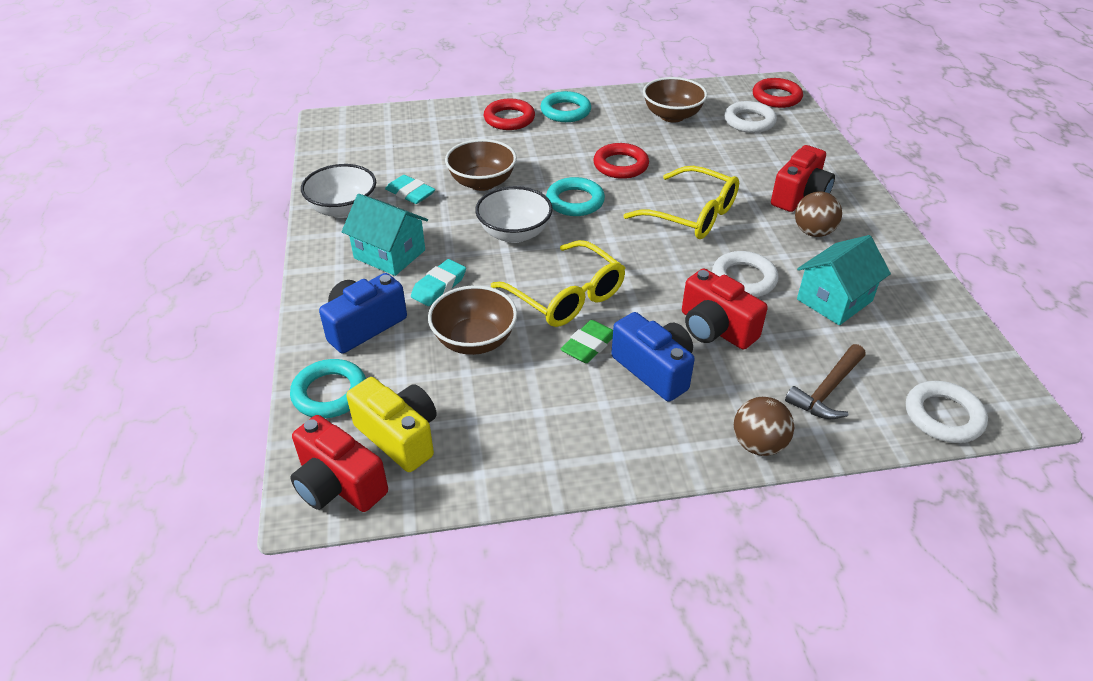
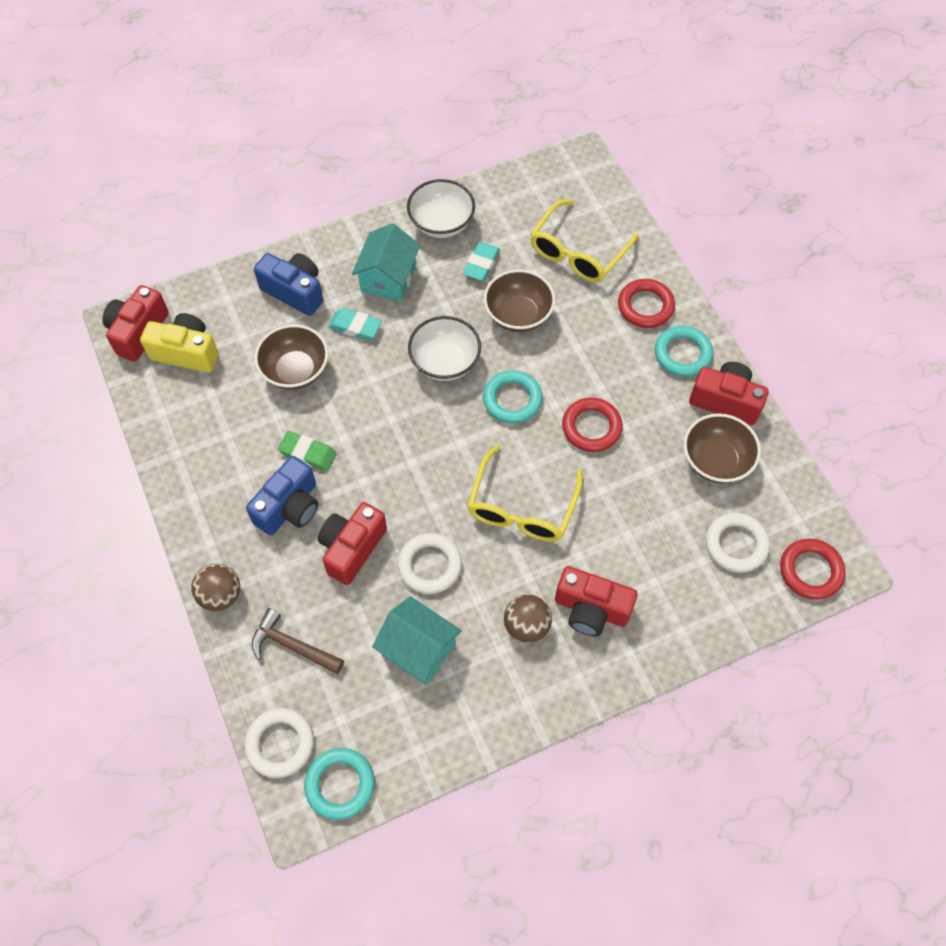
camera: 75 degrees right, 20 degrees up
turquoise ring [290,359,366,418] -> turquoise ring moved to [304,748,375,820]
yellow camera [346,377,437,472] -> yellow camera turned 105 degrees counterclockwise [140,313,219,373]
yellow glasses [491,240,625,327] -> yellow glasses moved to [530,199,639,283]
none -> red camera [689,362,768,425]

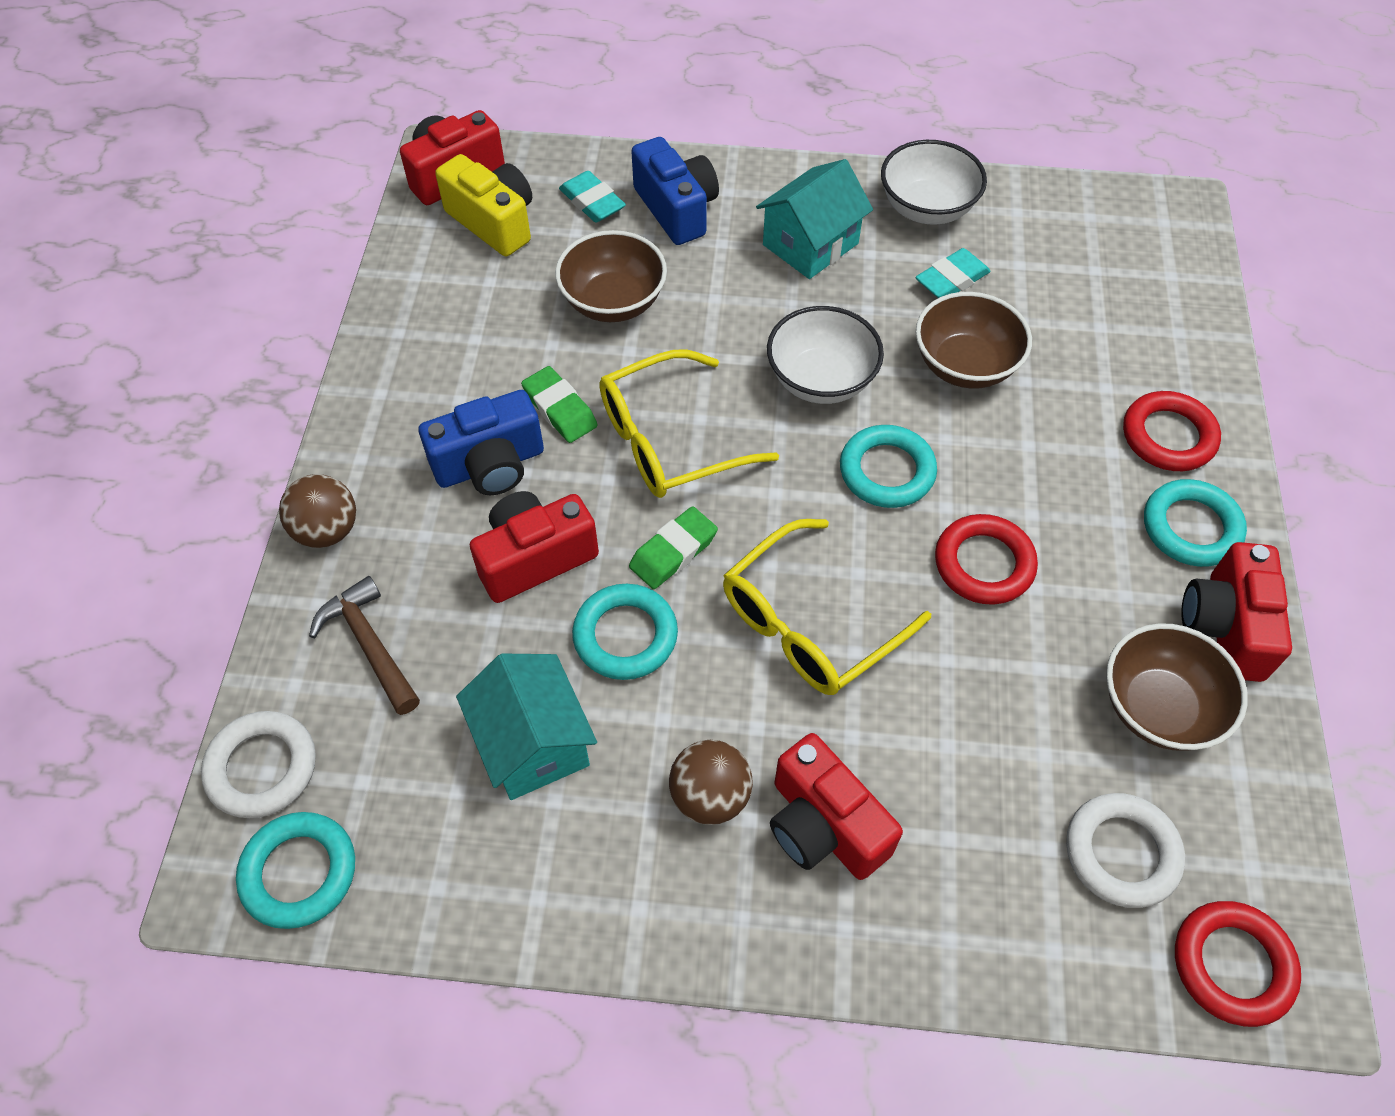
camera: 30 degrees right, 5 degrees down
turquoise eraser [328,308,382,340] -> turquoise eraser moved to [559,171,626,222]
white ring [398,533,462,594] -> turquoise ring [572,584,678,680]
yellow glasses [530,199,639,283] -> yellow glasses moved to [599,350,779,498]
red camera [689,362,768,425] -> red camera turned 135 degrees counterclockwise [1181,542,1292,682]
none -> green eraser [629,506,718,589]

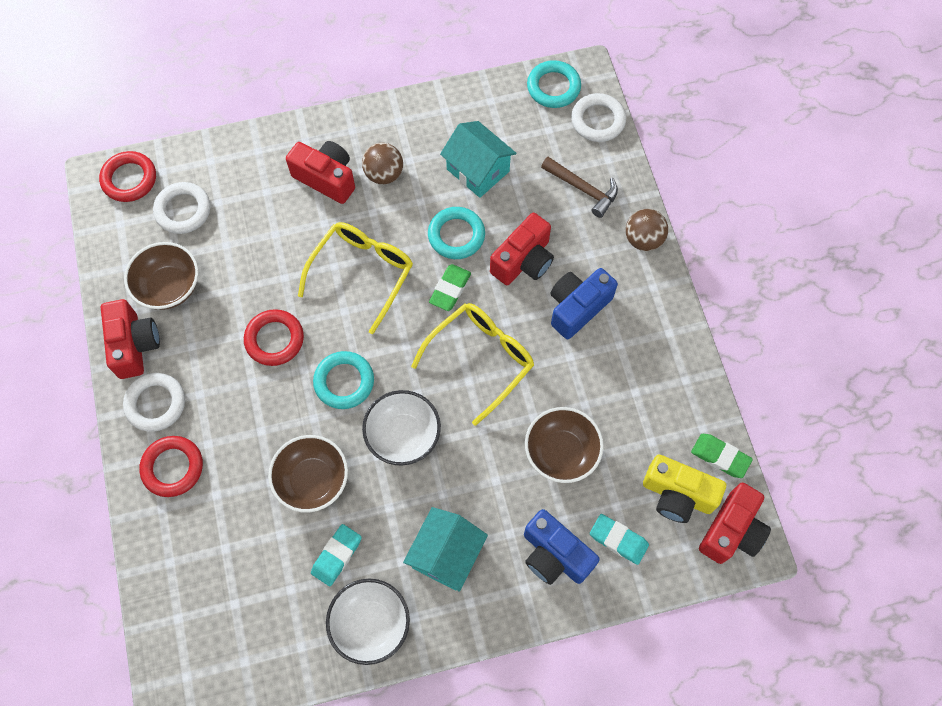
camera: 160 degrees right, 10 degrees up
green eraser [521,366,598,443] -> green eraser moved to [691,434,753,478]
turquoise ring [1144,479,1247,567] -> white ring [123,373,185,432]

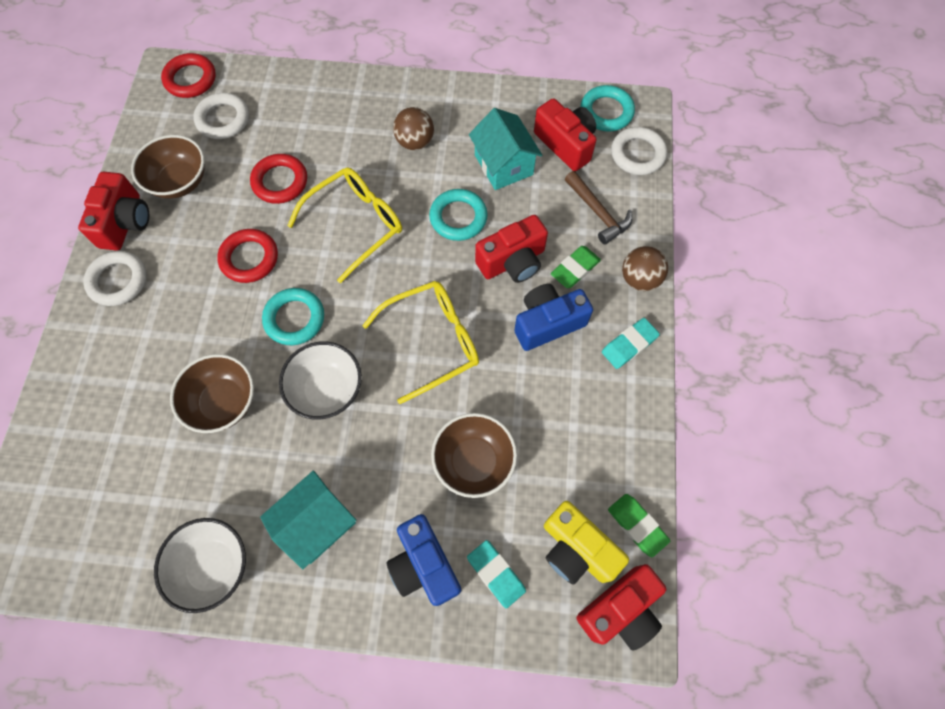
camera: 20 degrees right, 0 degrees up
red ring [139,436,203,497] -> red ring moved to [250,154,307,204]
red camera [286,141,355,204] -> red camera moved to [534,98,596,171]
turquoise eraser [311,524,362,586] -> turquoise eraser moved to [602,318,660,369]
green eraser [429,264,471,311] -> green eraser moved to [551,246,601,288]

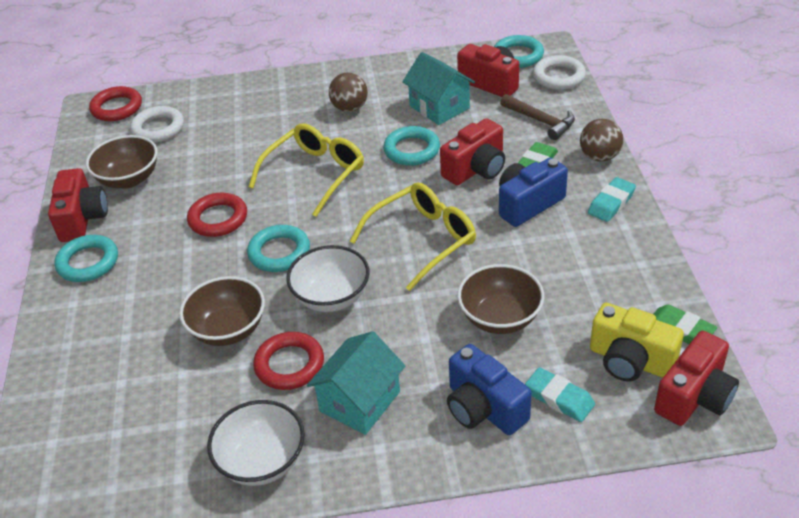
camera: 10 degrees left, 25 degrees down
white ring [83,251,147,306] -> turquoise ring [55,235,118,282]
red ring [250,154,307,204] -> red ring moved to [253,332,324,390]

